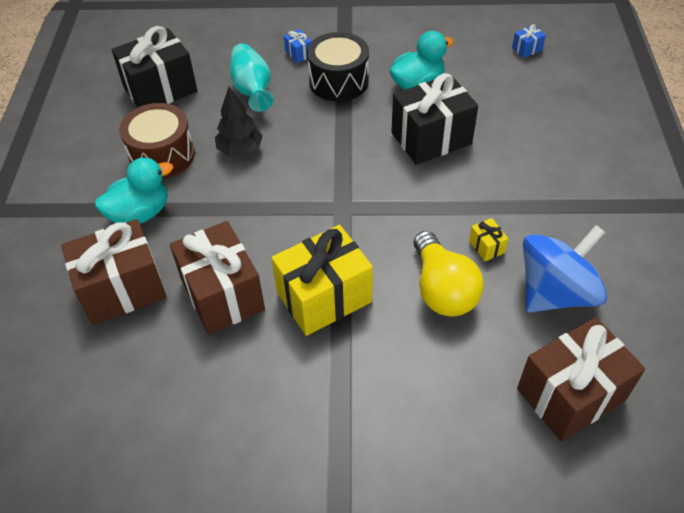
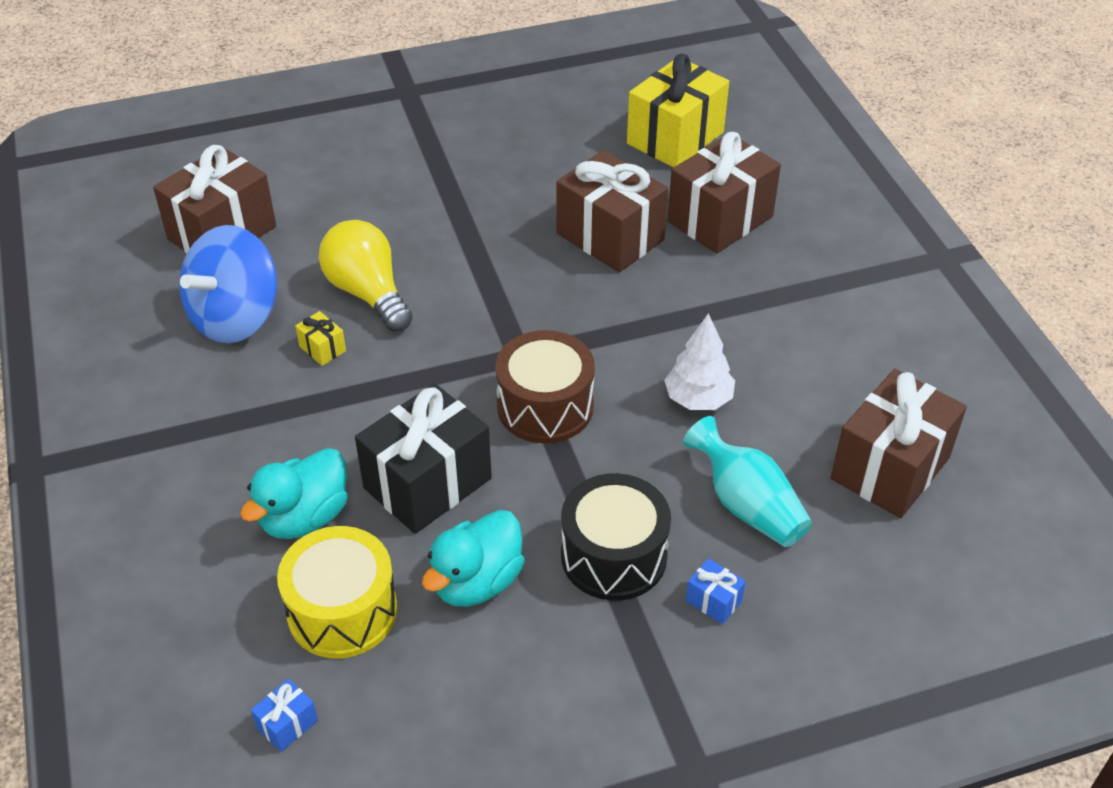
camera: 160 degrees right, 5 degrees down
turquoise duck [95,158,173,224] -> turquoise duck moved to [240,448,348,539]
black gift [112,26,198,107] -> brown gift [831,369,967,518]
brown drum [119,103,195,179] -> brown drum moved to [495,330,595,443]
black tree [215,87,263,156] -> white tree [664,313,735,410]
yellow gift [271,225,373,336] -> yellow gift moved to [627,54,729,168]
none -> yellow drum [277,526,398,658]

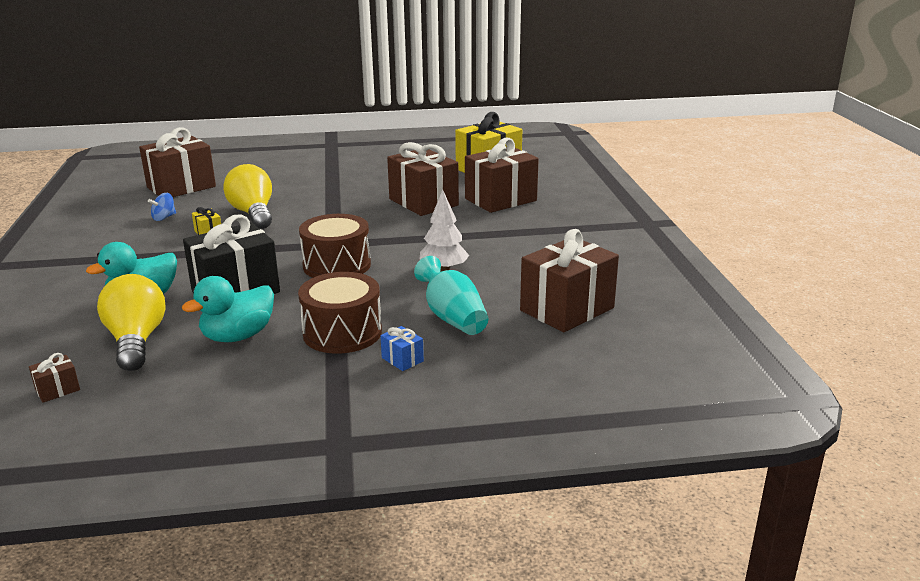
camera: 10 degrees right, 20 degrees down
blue spinning top [179,225,277,343] -> blue spinning top [148,193,176,221], size x0.40
blue gift [251,679,318,752] -> brown gift [29,353,80,403]
yellow drum [277,526,398,658] -> yellow light bulb [97,274,166,371]
black drum [561,473,671,601] -> brown drum [298,272,382,354]

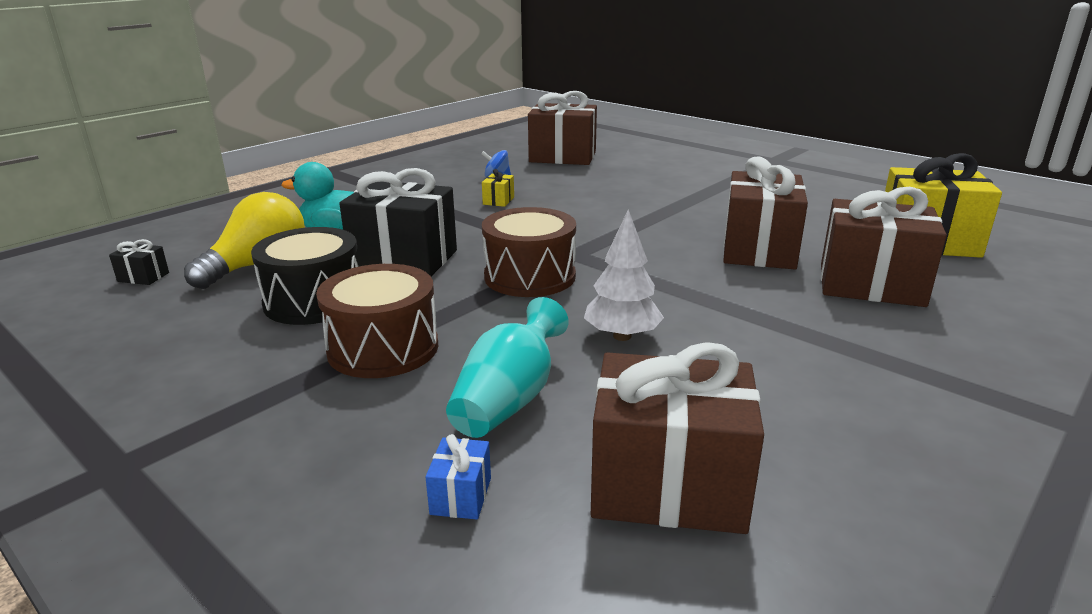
camera: 50 degrees right, 0 degrees up
brown gift [29,353,80,403] -> black gift [109,239,169,285]
turquoise duck [182,276,274,342] -> black drum [251,227,358,325]
yellow light bulb [223,164,272,229] -> none
blue gift [380,326,424,371] -> blue gift moved to [425,434,491,519]

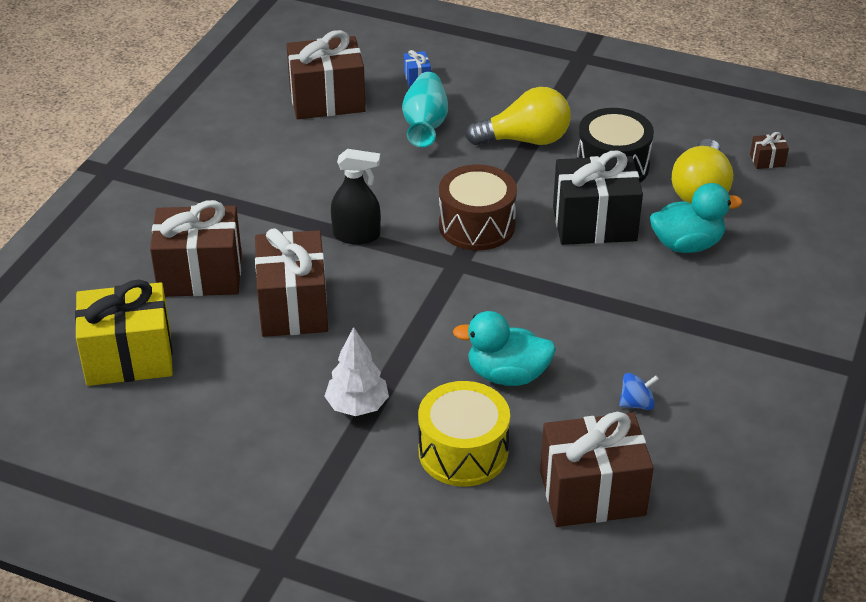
camera: 160 degrees right, 15 degrees up
black gift [109,239,169,285] -> brown gift [750,132,789,169]
brown drum [316,264,438,378] -> yellow light bulb [465,87,571,145]
yellow gift [482,169,514,207] -> none
white tree [584,210,664,341] -> white tree moved to [324,327,389,416]
none -> black spray bottle [331,149,381,245]
none -> yellow drum [418,381,510,487]
none -> turquoise duck [453,311,556,386]

